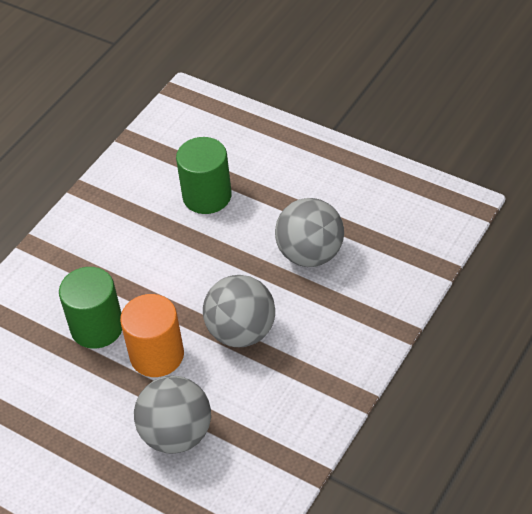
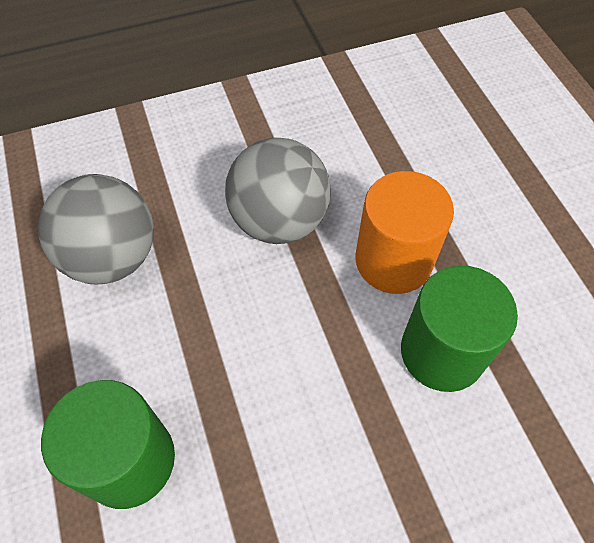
camera: 145 degrees left, 10 degrees up
grey ball [134,376,211,454] -> none

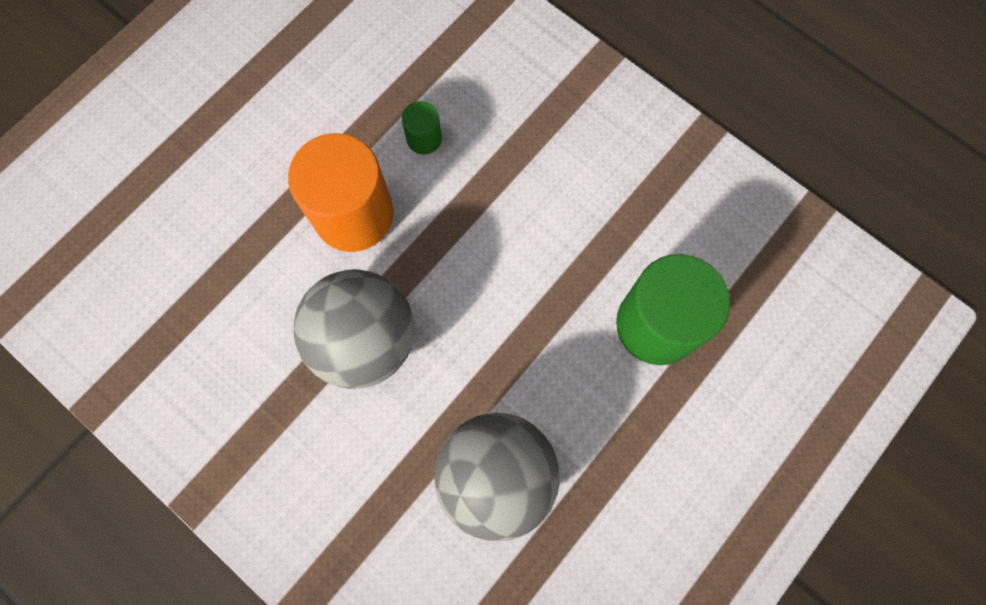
camera: 120 degrees left, 15 degrees up
green cylinder [401,266,518,392] -> green cylinder [402,101,442,155], size x0.45

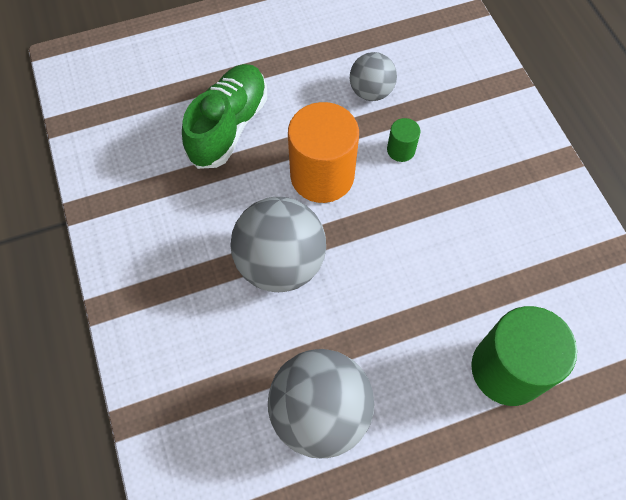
camera: 30 degrees right, 10 degrees down
none -> green shoe [182,64,267,169]
none -> grey ball [350,52,397,101]

